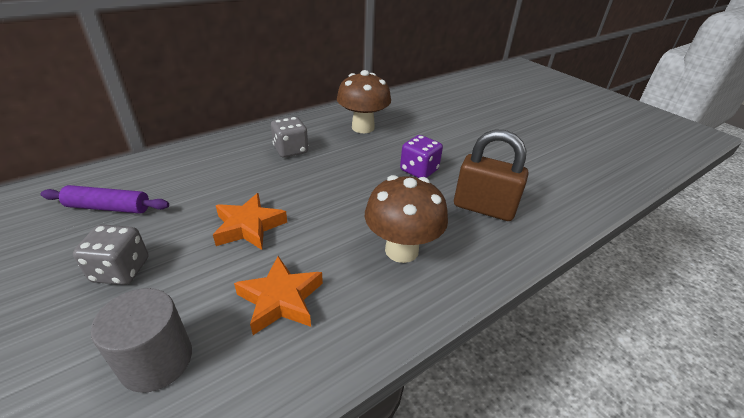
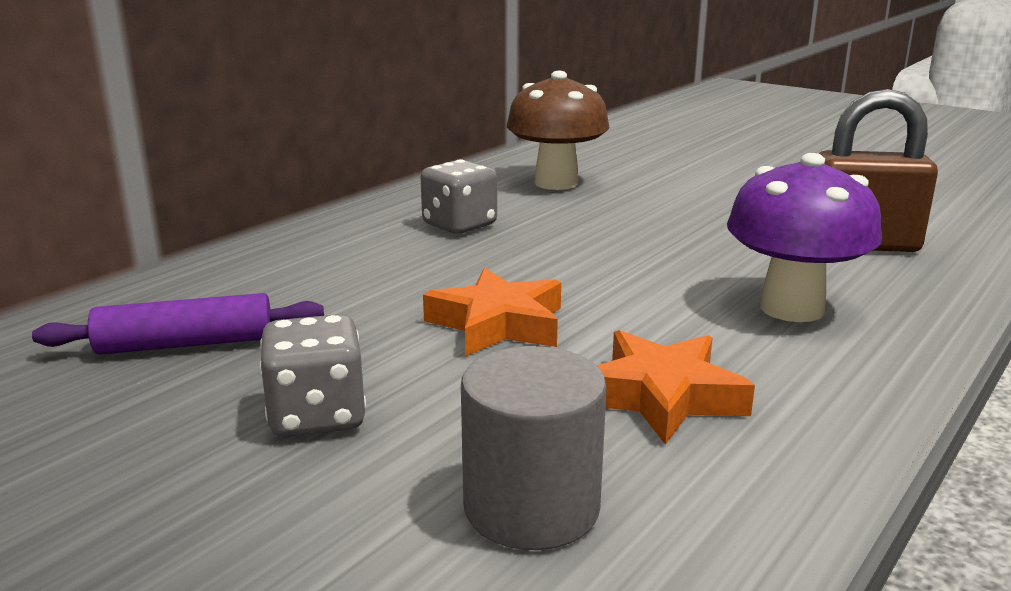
camera: 15 degrees left, 15 degrees down
brown mushroom [365,175,448,263] -> purple mushroom [727,153,882,322]
purple dice [400,135,443,178] -> none

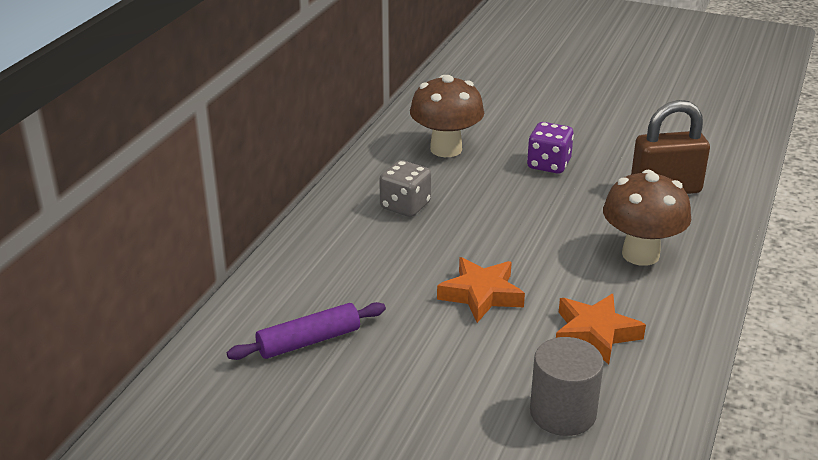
camera: 15 degrees left, 10 degrees up
grey dice [260,314,366,437] -> none
purple mushroom [727,153,882,322] -> brown mushroom [603,170,691,266]
none -> purple dice [527,122,574,174]

